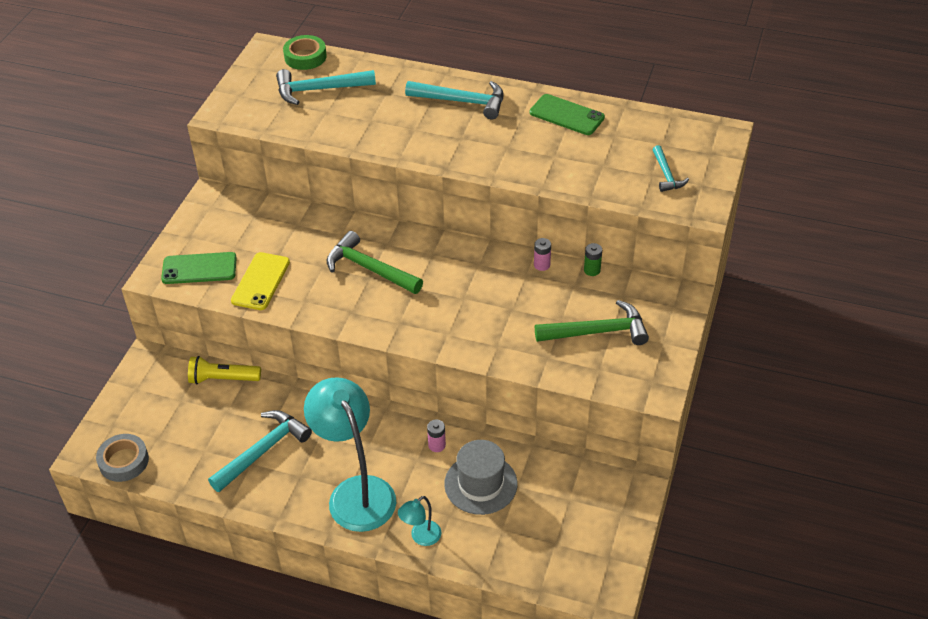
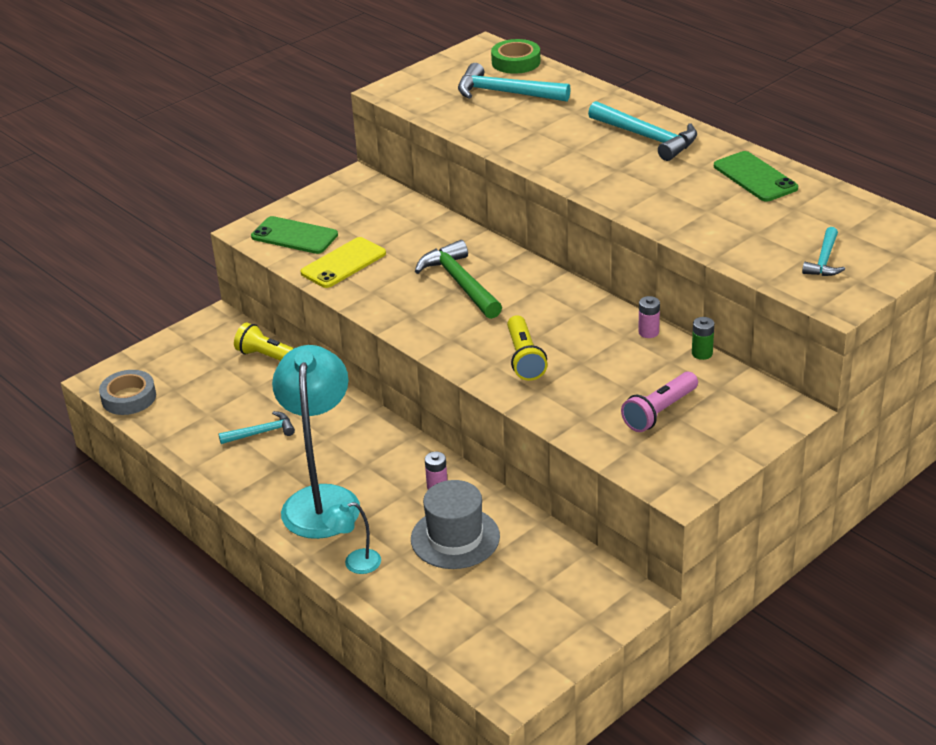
camera: 30 degrees right, 10 degrees down
turquoise hammer [208,410,312,492] -> turquoise hammer [218,411,295,444], size x0.58
green hammer [535,300,649,345] -> pink flashlight [621,372,698,432]
none -> yellow flashlight [507,315,547,381]

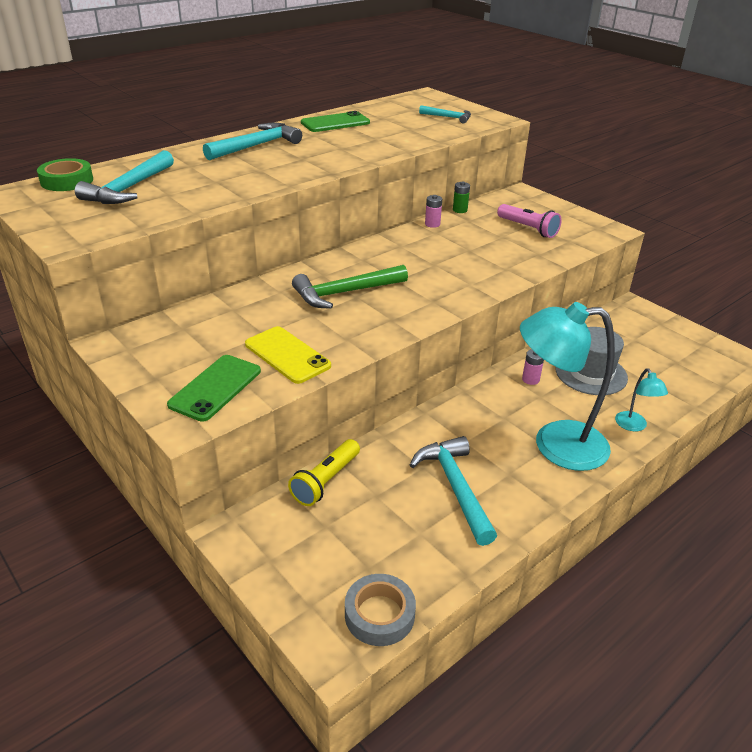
camera: 90 degrees left, 0 degrees up
turquoise hammer [218,411,295,444] -> turquoise hammer [410,436,497,546], size x1.71
yellow flashlight [507,315,547,381] -> none

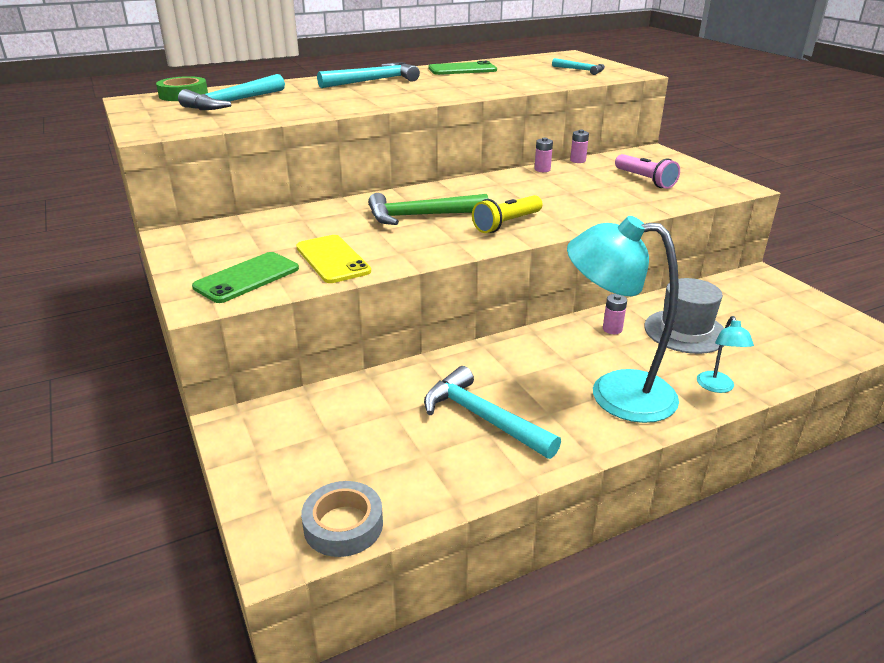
camera: 15 degrees right, 5 degrees down
yellow flashlight [288,439,360,506] -> yellow flashlight moved to [472,195,543,233]
turquoise hammer [410,436,497,546] -> turquoise hammer turned 45 degrees counterclockwise [424,366,561,459]
green battery [453,181,470,213] -> pink battery [570,129,589,163]

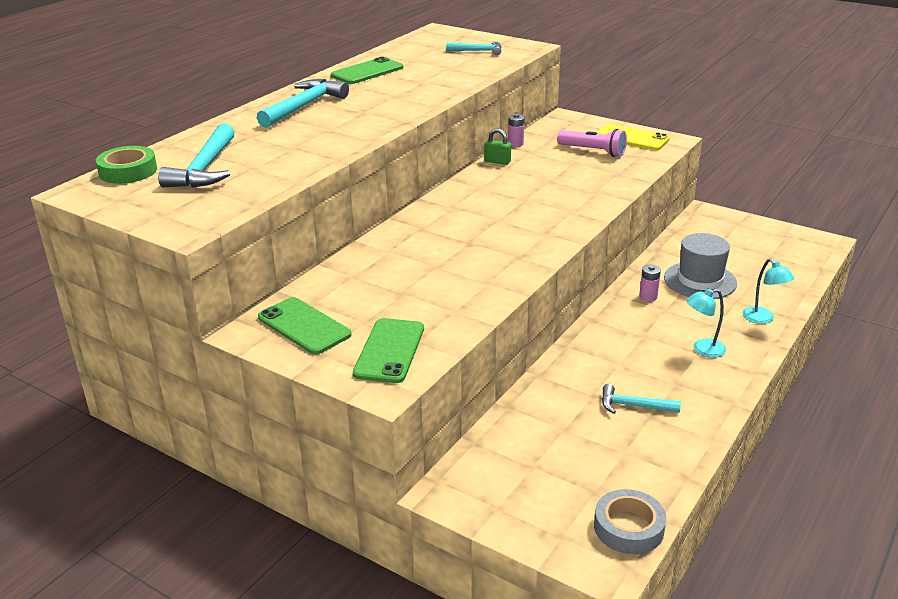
camera: 30 degrees left, 0 degrees up
yellow phone [296,235,371,283] -> yellow phone moved to [597,124,670,150]
green hammer [368,193,488,225] -> none
turquoise hammer [424,366,561,459] -> turquoise hammer [602,384,681,414], size x0.58
yellow flashlight [472,195,543,233] -> none
pink battery [534,138,553,172] -> green padlock [485,129,511,165]
turquoise lamp [567,216,679,423] -> turquoise lamp [686,288,726,358], size x0.44
none -> green phone [258,297,351,354]

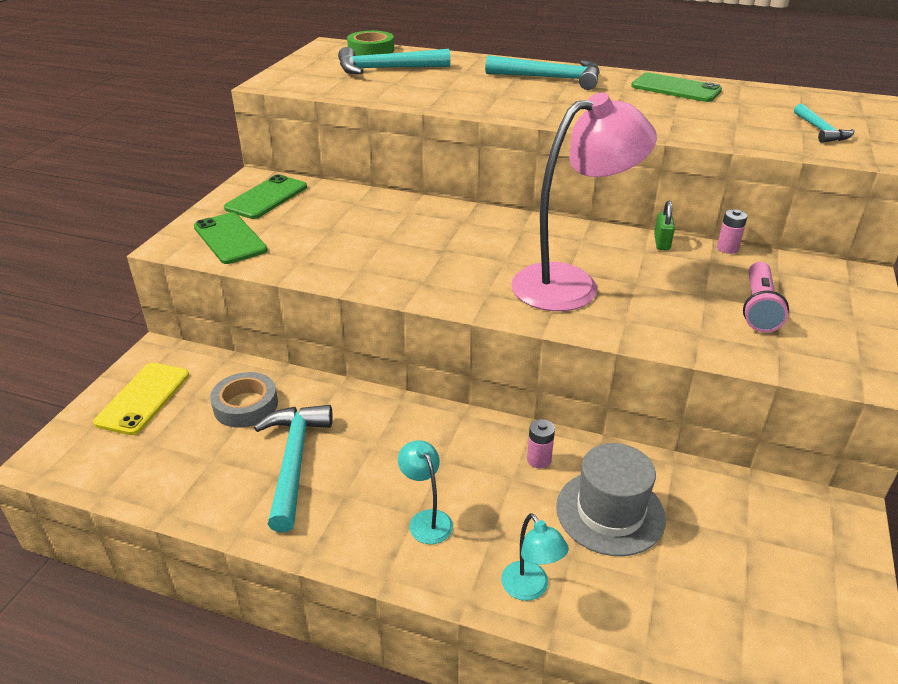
camera: 75 degrees right, 5 degrees up
green phone [353,318,424,383] -> green phone turned 60 degrees clockwise [194,212,267,264]
grey tape [594,489,666,554] -> grey tape moved to [210,372,278,428]
yellow phone [597,124,670,150] -> yellow phone moved to [93,363,189,435]
turquoise hammer [602,384,681,414] -> turquoise hammer [254,405,333,532], size x1.71
turquoise lamp [743,259,794,324] -> turquoise lamp turned 75 degrees counterclockwise [501,513,569,601]
none -> pink lamp [511,93,657,311]

